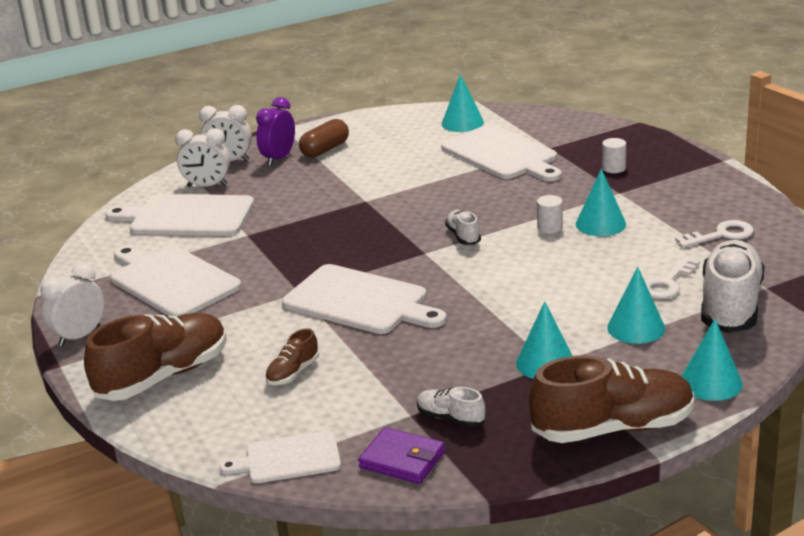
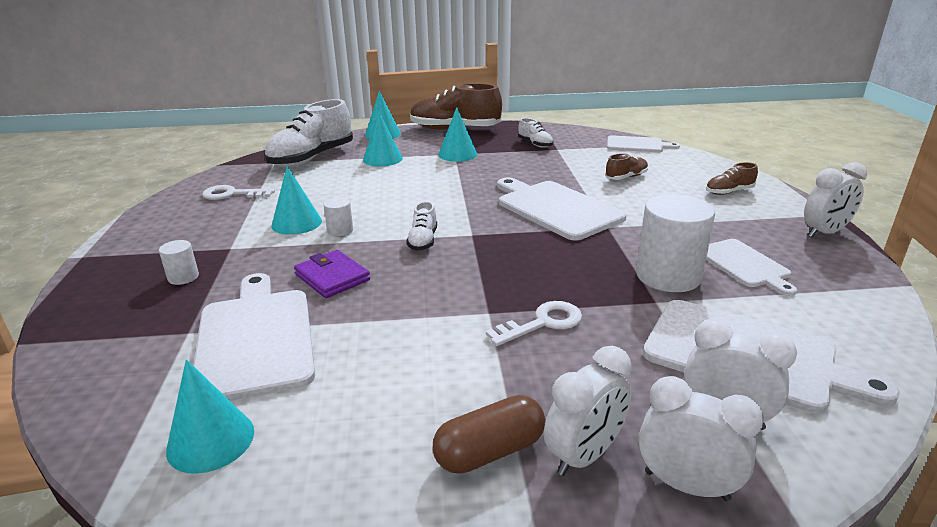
camera: 160 degrees left, 0 degrees up
brown shoe [84,313,227,401] -> brown shoe [706,162,758,195], size x0.47
white cutting board [111,245,241,316] -> white cutting board [706,239,797,296], size x0.60
purple clock [256,97,295,166] -> white clock [544,346,632,476]
purple wallet [358,427,445,484] -> purple wallet moved to [294,250,370,298]
white key [644,256,700,299] -> white key moved to [486,301,582,346]
none -> white cylinder [636,194,715,292]

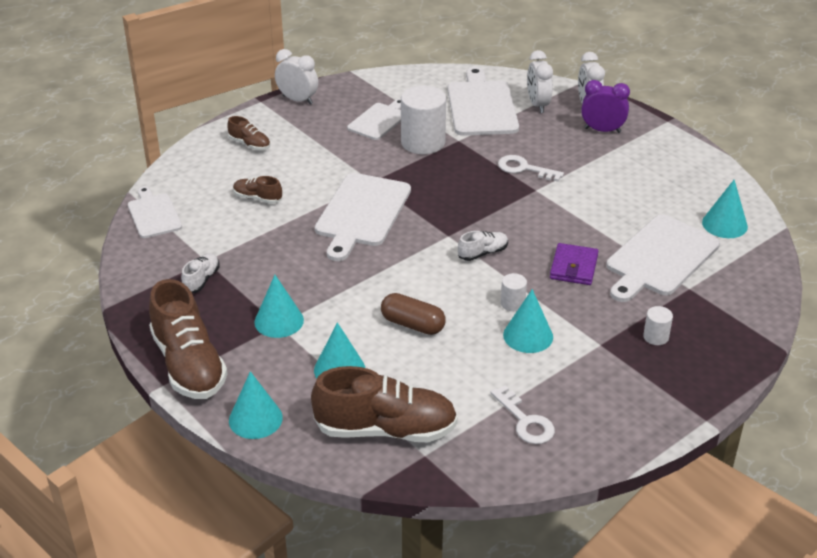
camera: 125 degrees left, 10 degrees up
white shoe [264,99,353,167] -> brown shoe [311,366,458,442]
brown capsule [433,395,545,474] -> brown capsule moved to [381,293,446,335]
white clock [544,346,632,476] -> purple clock [581,80,630,133]

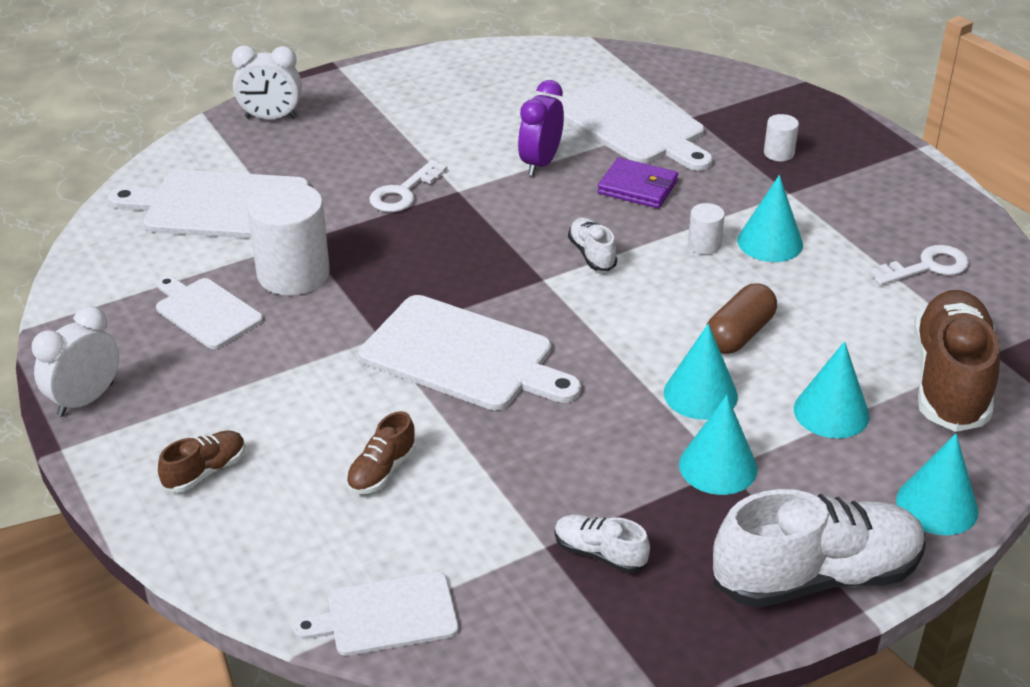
camera: 80 degrees left, 0 degrees up
brown shoe [149,279,228,399] -> white shoe [713,489,926,608]
white clock [527,50,553,113] -> none
purple clock [581,80,630,133] -> purple clock moved to [518,80,564,176]
turquoise cone [702,180,748,238] -> turquoise cone moved to [664,324,738,420]

